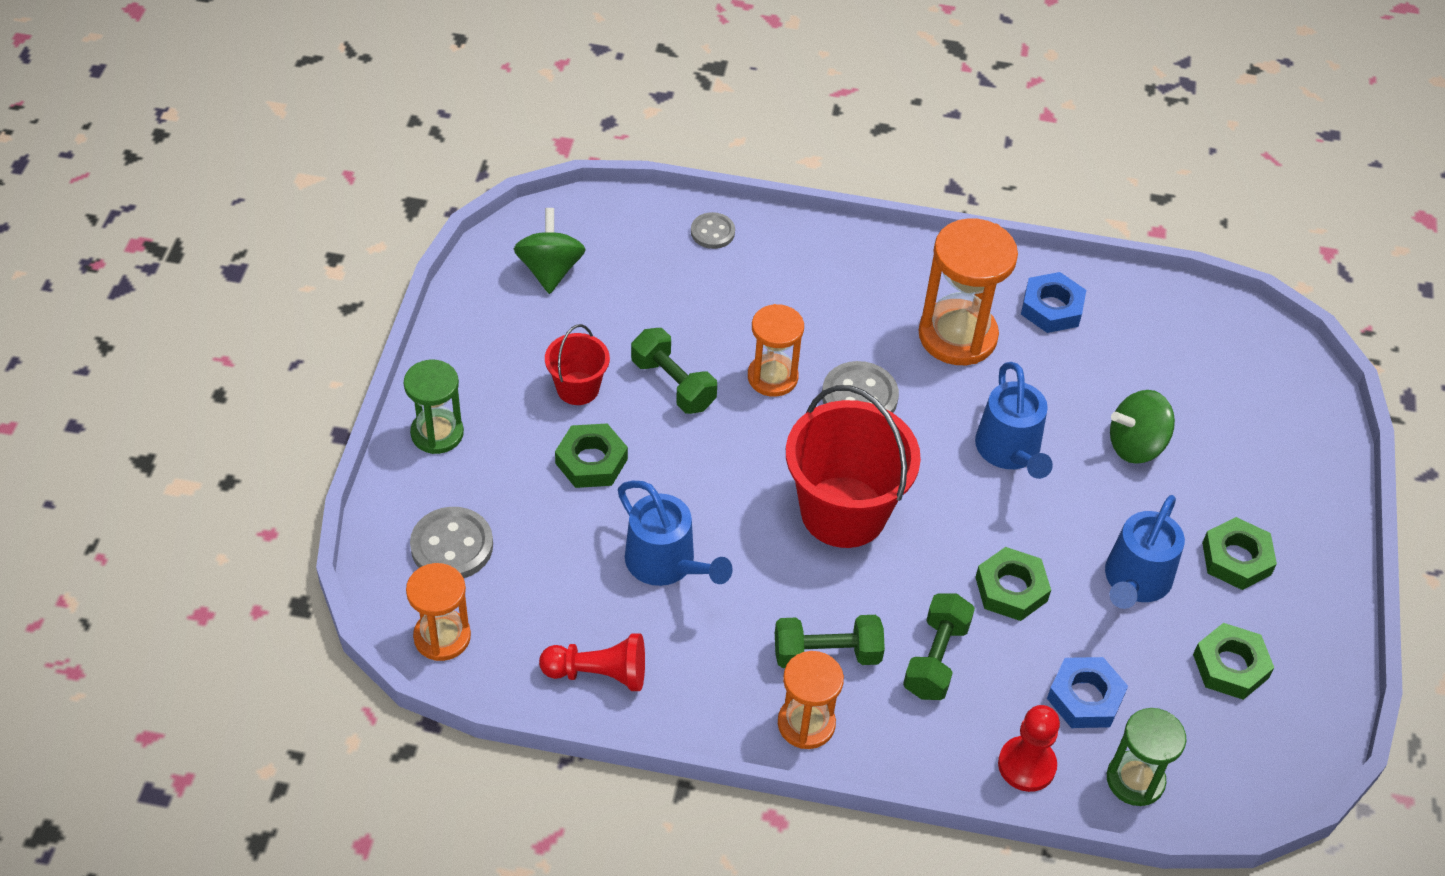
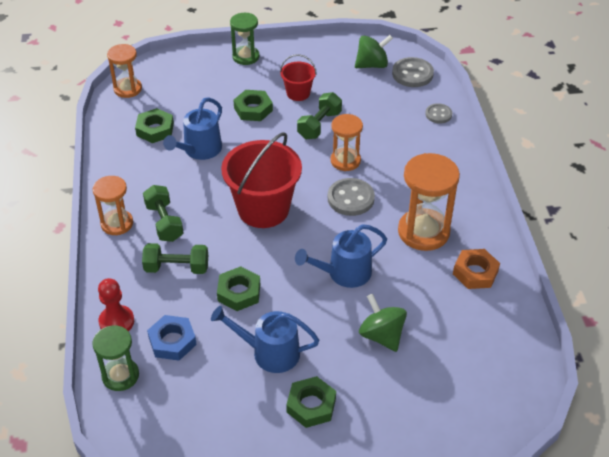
camera: 75 degrees right, 5 degrees down
grey button [410,507,493,578] -> grey button moved to [392,57,434,87]
red pawn [539,633,645,691] -> none
blue nut [1021,272,1086,333] -> orange nut [453,249,500,289]
green nut [1193,623,1274,700] -> green nut moved to [135,108,174,143]

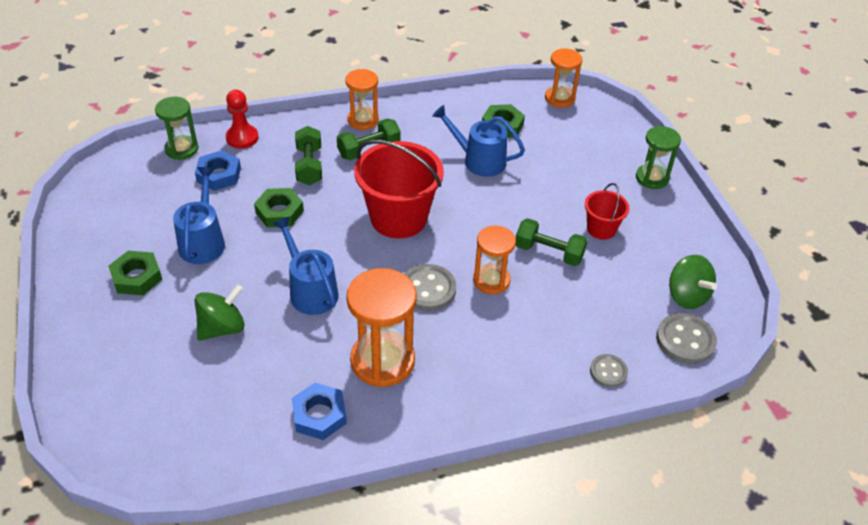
camera: 80 degrees right, 0 degrees up
green nut [233,90,273,121] -> none
orange nut [453,249,500,289] -> blue nut [292,383,347,440]

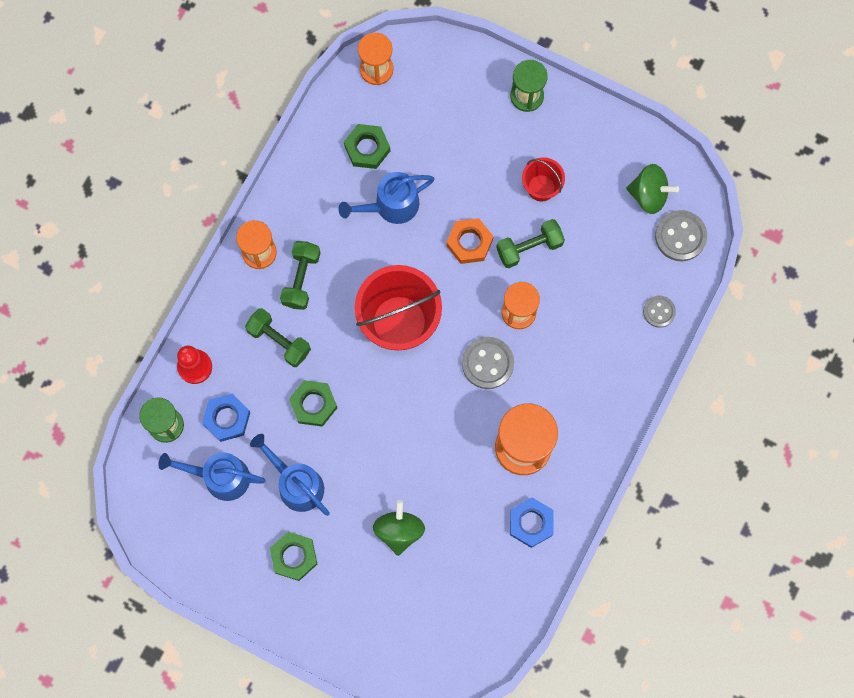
camera: 45 degrees left, 30 degrees up
blue watering can [273,216,339,315] -> blue watering can moved to [158,452,266,501]
none -> orange nut [446,218,493,264]

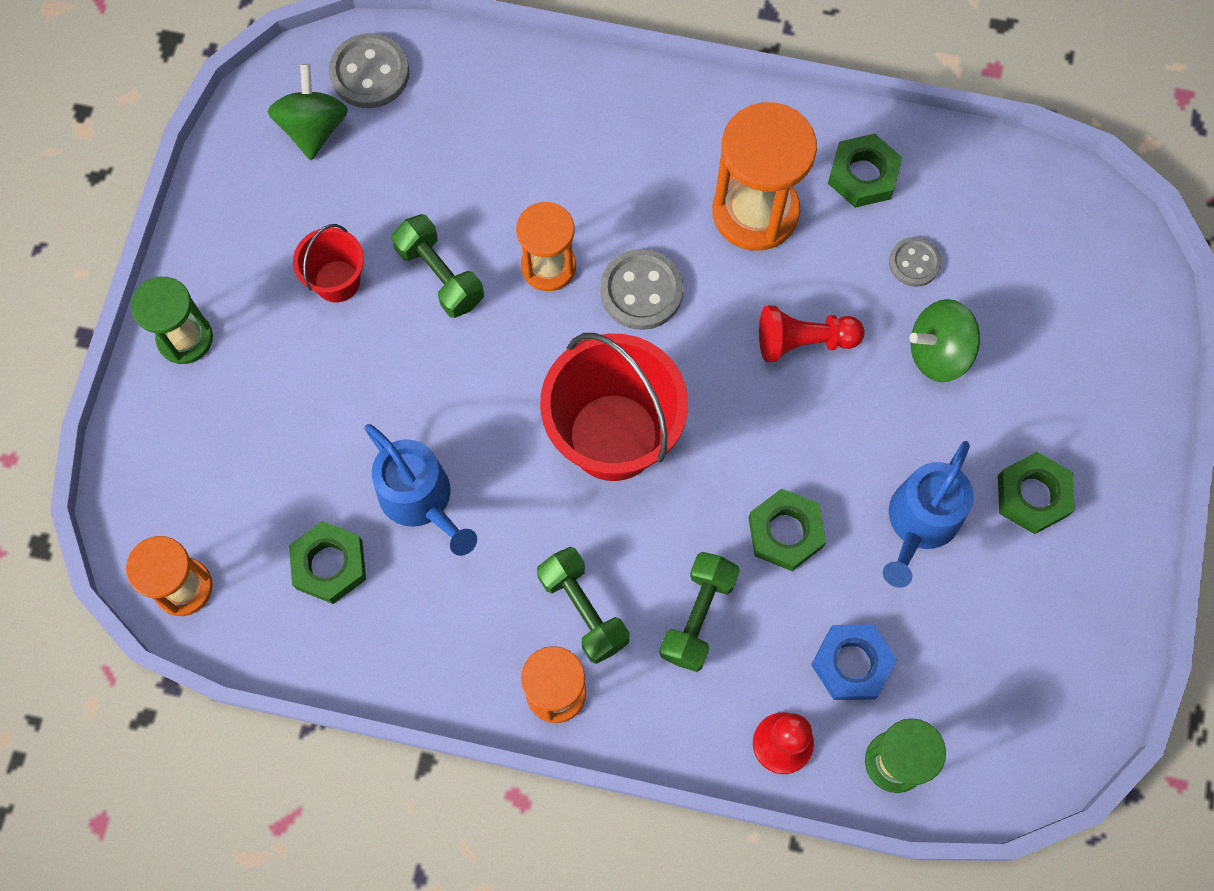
camera: 105 degrees left, 5 degrees down
blue watering can [158,452,266,501] -> none
green dumbbell [280,241,321,310] -> green dumbbell turned 60 degrees clockwise [537,547,630,664]
orange nut [446,218,493,264] -> none
blue nut [510,498,553,548] -> green nut [828,134,902,208]
grey button [643,295,676,328] -> grey button moved to [889,237,941,287]
none -> red pawn [759,306,865,362]

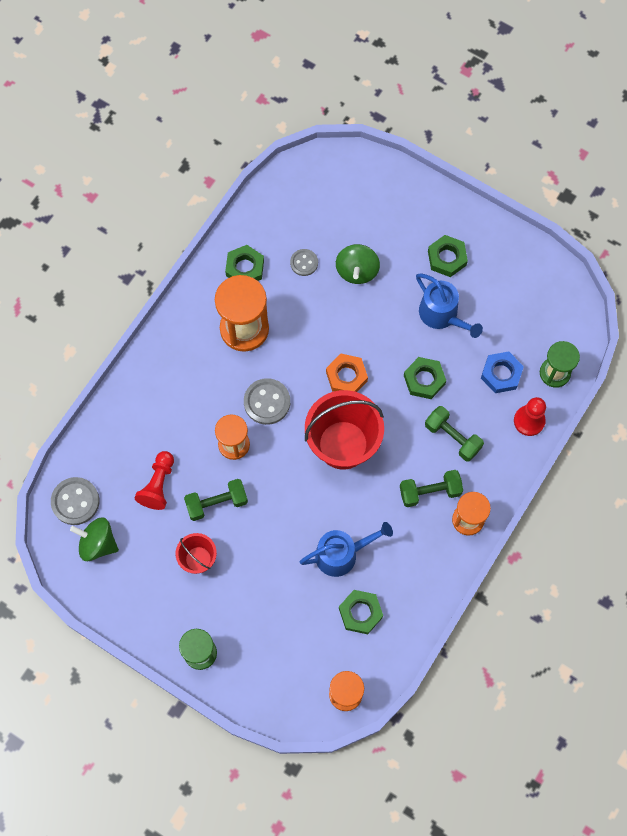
camera: 70 degrees left, 0 degrees up
red pawn [759,306,865,362] -> red pawn moved to [135,451,174,510]
none -> orange nut [326,354,368,392]

